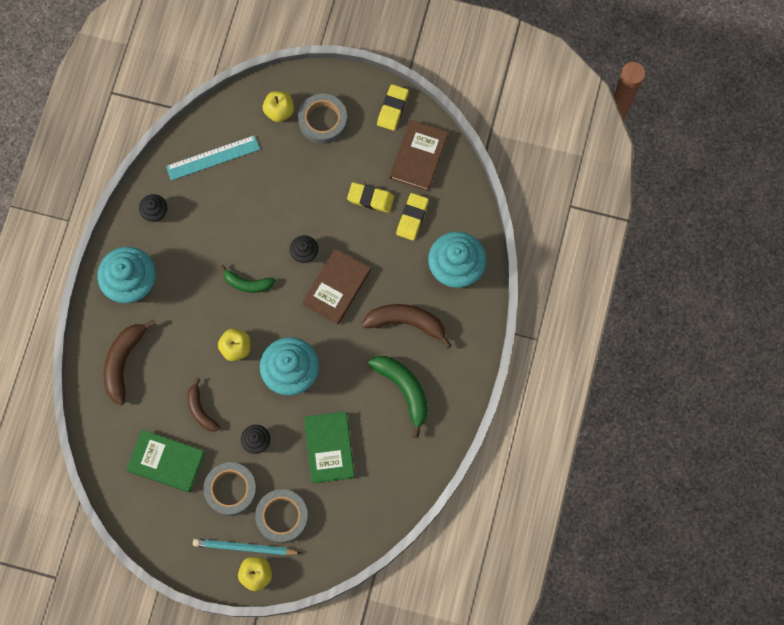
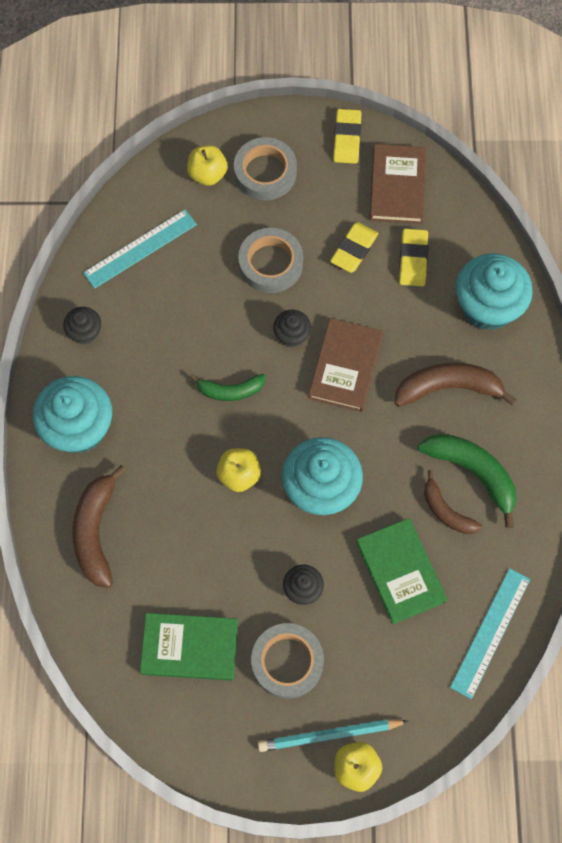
camera: 15 degrees left, 5 degrees down
brown banana [187,378,221,432] -> brown banana moved to [424,470,482,534]
grey tape [255,489,308,543] -> grey tape moved to [238,228,303,293]
yellow eraser [347,182,394,213] -> yellow eraser turned 60 degrees counterclockwise [330,222,378,273]
none -> turquoise ruler [450,568,530,699]

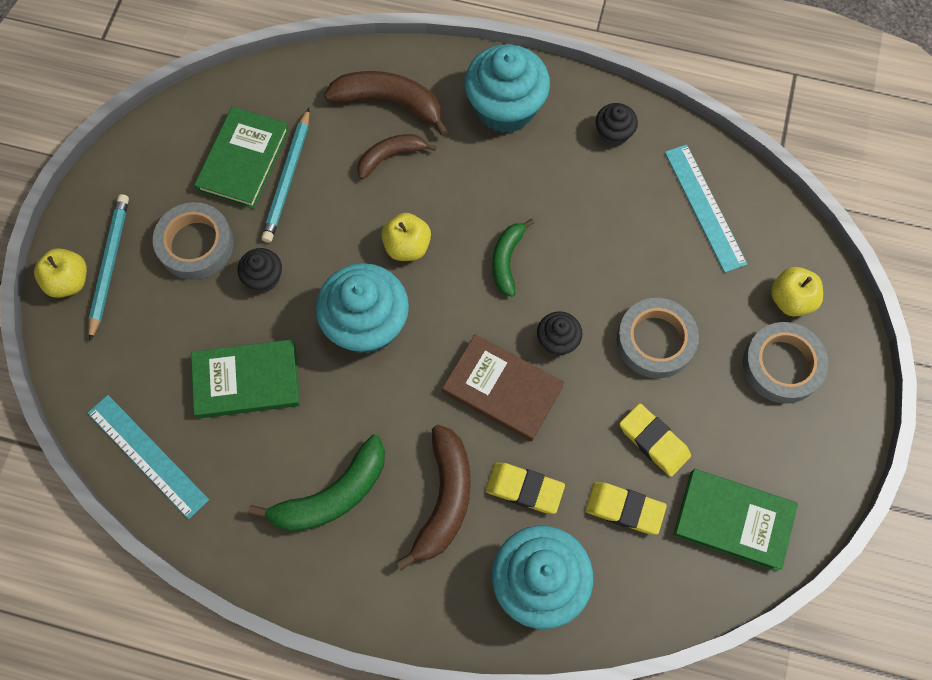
camera: 105 degrees right, 0 degrees up
yellow eraser [333,109,361,164] -> yellow eraser moved to [485,462,565,514]
brown book [369,144,426,224] -> green book [673,469,798,571]
brown banana [424,470,482,534] -> brown banana moved to [357,134,437,179]
none -> turquoise pencil [261,108,309,243]

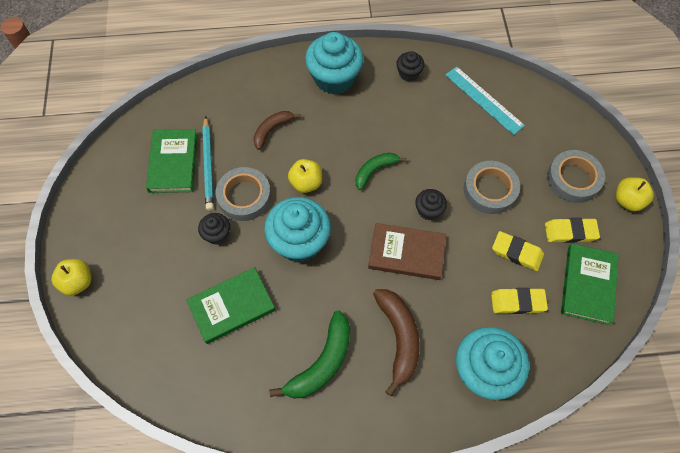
camera: 20 degrees left, 5 degrees down
turquoise ruler [88,395,209,519] -> none
turquoise pencil [89,194,129,342] -> none
grey tape [153,202,234,280] -> grey tape moved to [216,167,271,221]
brown banana [324,71,449,136] -> none
yellow eraser [485,462,565,514] -> yellow eraser moved to [545,218,600,243]
green banana [492,219,534,297] -> green banana turned 60 degrees clockwise [356,153,407,190]
green book [673,469,798,571] -> green book turned 75 degrees counterclockwise [561,243,619,325]
yellow apple [771,267,823,317] -> yellow apple moved to [616,177,654,211]

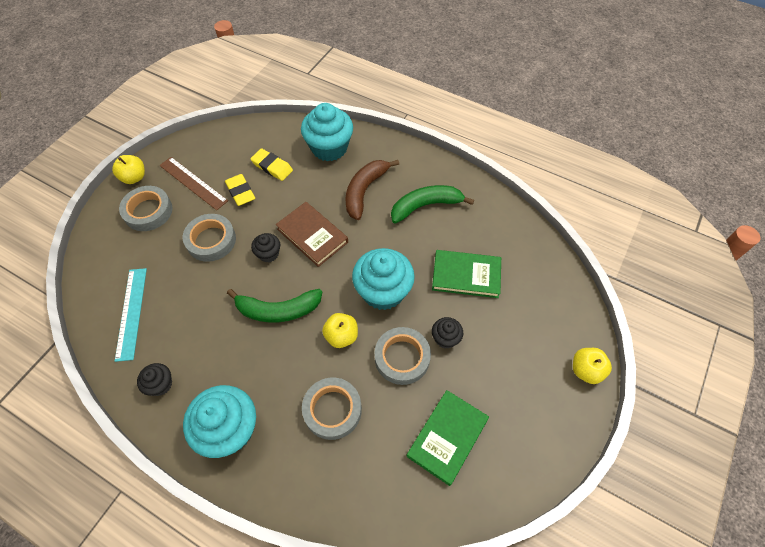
camera: 145 degrees left, 5 degrees down
turquoise pencil [202,116,214,211] -> none
brown banana [253,111,301,150] -> grey tape [302,378,362,440]
green banana [356,153,407,190] -> green banana [227,289,322,323], size x1.59
yellow eraser [545,218,600,243] -> brown ruler [159,157,228,210]
green book [561,243,619,325] -> none

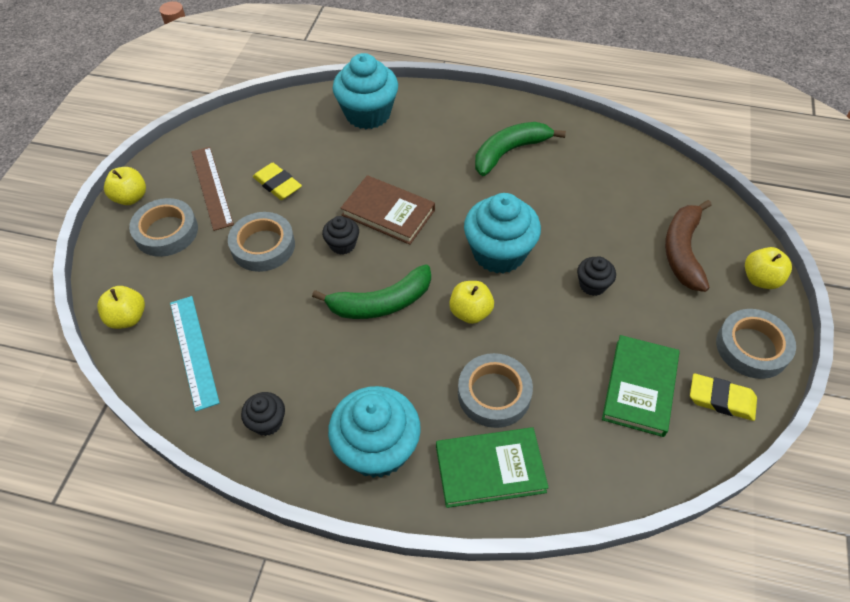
camera: 15 degrees left, 5 degrees down
brown ruler [159,157,228,210] -> brown ruler turned 45 degrees clockwise [191,147,234,231]
yellow eraser [250,148,293,181] -> yellow eraser moved to [690,374,757,421]
brown banana [345,160,399,220] -> brown banana moved to [665,200,712,292]
grey tape [374,327,431,385] -> grey tape moved to [716,309,796,379]
green book [432,250,501,298] -> green book moved to [436,427,549,508]
none -> yellow apple [97,286,145,329]

